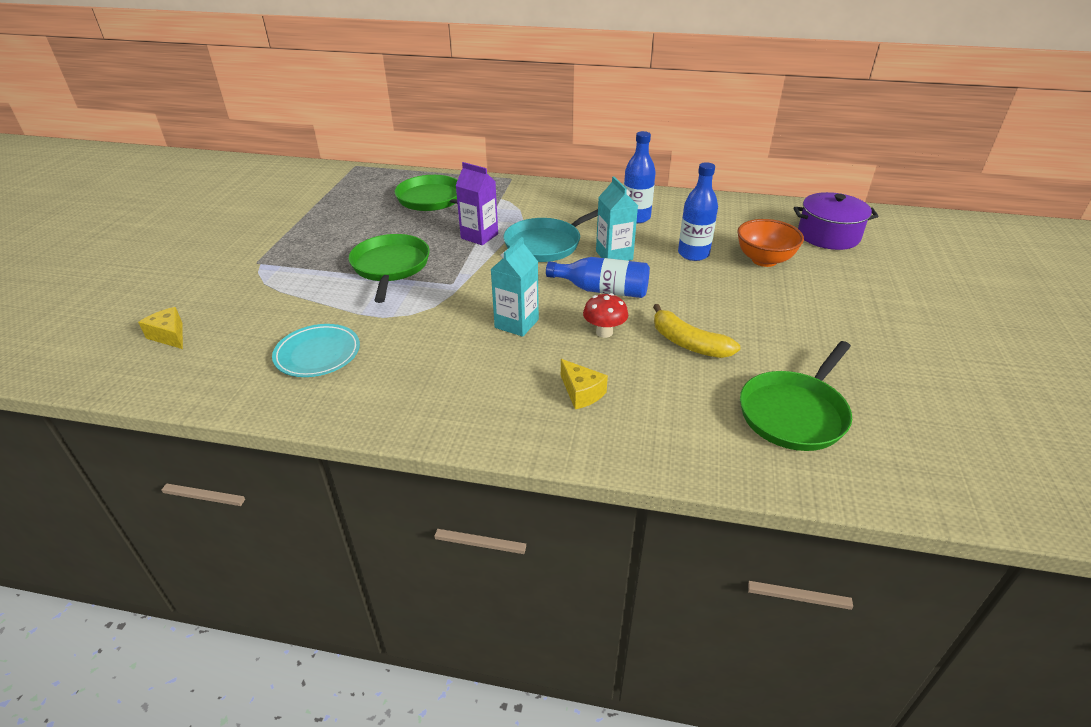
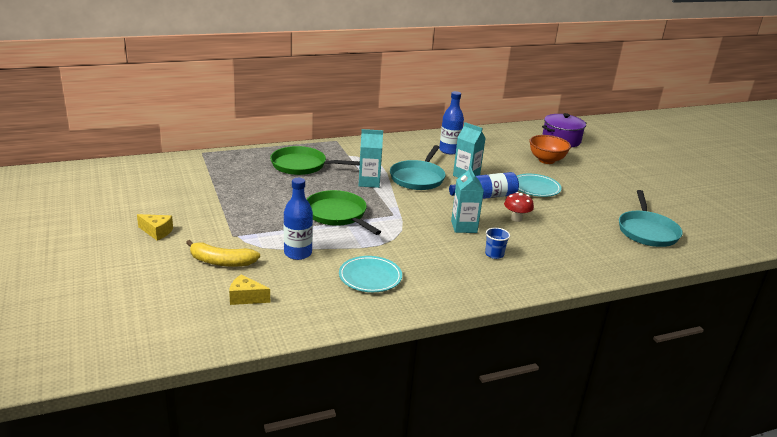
camera: 35 degrees left, 10 degrees down
purple carton [456,162,498,245] -> turquoise carton [359,129,383,188]
yellow cheese [561,359,608,409] -> yellow cheese moved to [137,214,173,241]
yellow banana [653,304,740,358] -> yellow banana moved to [186,240,260,267]
blue bottle [678,162,718,261] -> blue bottle moved to [284,178,313,260]
green pan [740,341,852,451] -> turquoise pan [619,190,683,247]
none -> blue cup [485,228,510,259]
none -> turquoise plate [517,174,562,197]

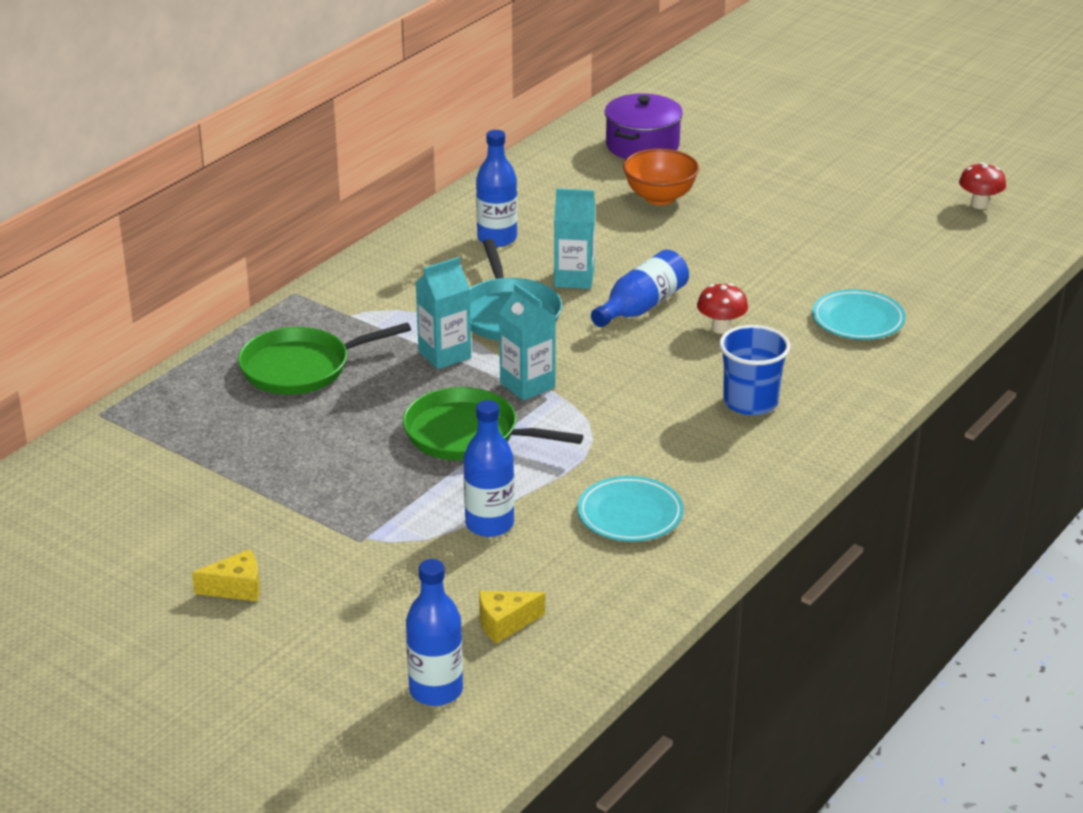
camera: 30 degrees left, 5 degrees up
yellow banana [186,240,260,267] -> none
turquoise carton [451,166,484,233] -> turquoise carton moved to [499,283,556,401]
blue cup [485,228,510,259] -> blue cup [719,325,790,415], size x1.72
turquoise plate [517,174,562,197] -> turquoise plate moved to [812,289,906,340]
turquoise pan [619,190,683,247] -> none
none -> blue bottle [406,559,463,706]
none -> red mushroom [959,162,1006,209]

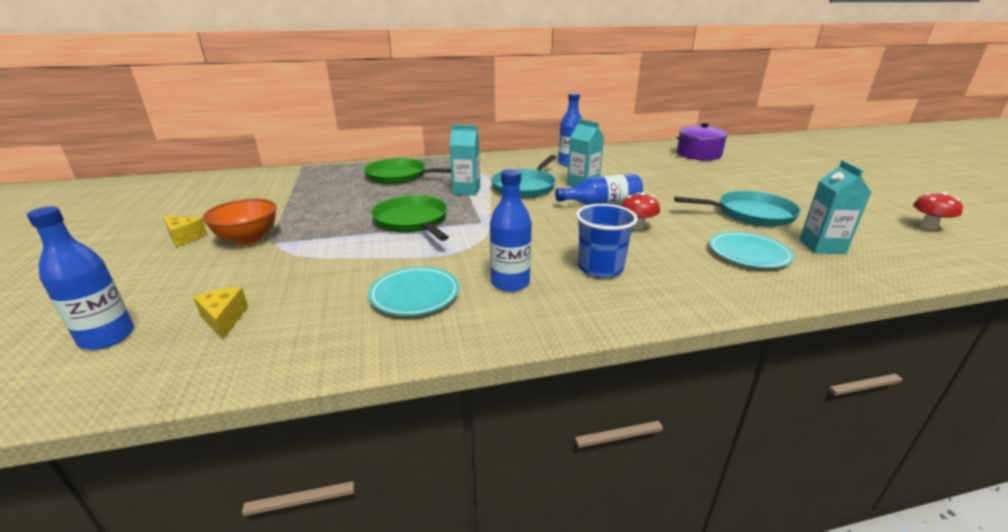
camera: 40 degrees right, 5 degrees down
blue bottle [464,400,514,537] -> blue bottle moved to [490,169,532,292]
yellow cheese [479,591,545,644] -> yellow cheese turned 45 degrees clockwise [193,287,248,340]
turquoise carton [499,283,556,401] -> turquoise carton moved to [799,160,871,254]
orange bowl [623,149,699,205] -> orange bowl moved to [202,199,277,245]
none -> turquoise pan [674,191,801,227]

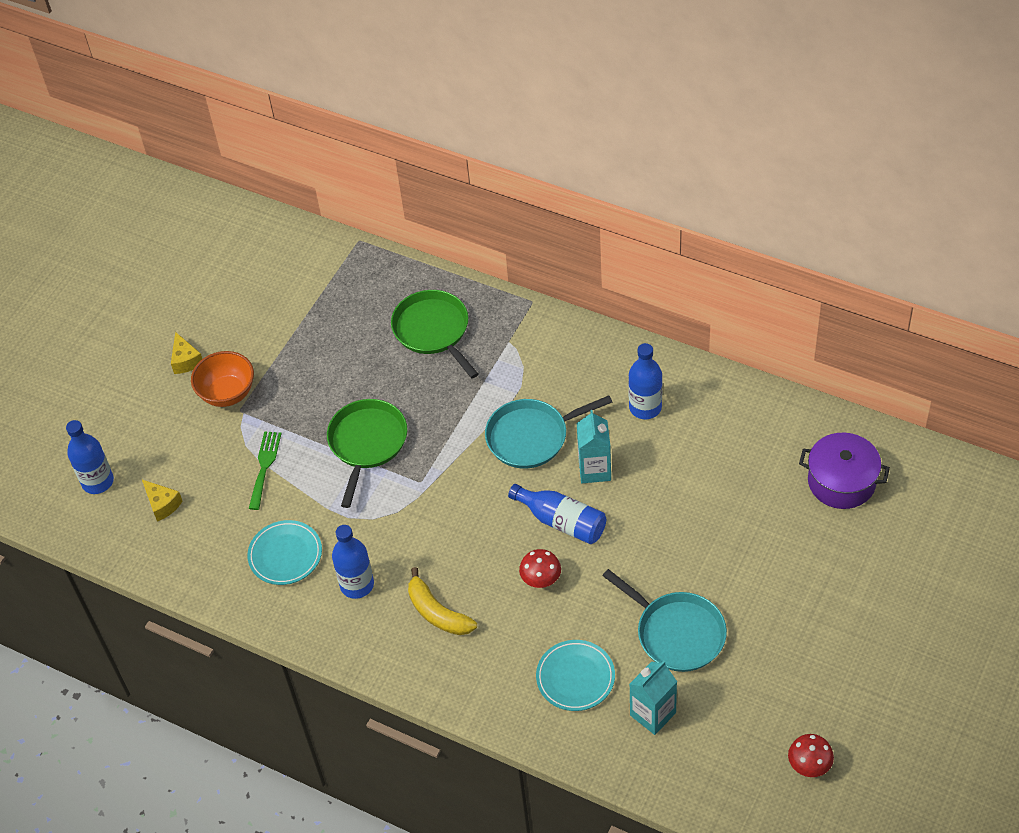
camera: 45 degrees right, 25 degrees up
yellow cheese [193,287,248,340] -> yellow cheese turned 120 degrees clockwise [142,480,183,522]
turquoise carton [450,125,480,196] -> none
blue cup [576,204,638,278] -> yellow banana [408,567,477,635]
none -> green fork [249,431,282,510]

